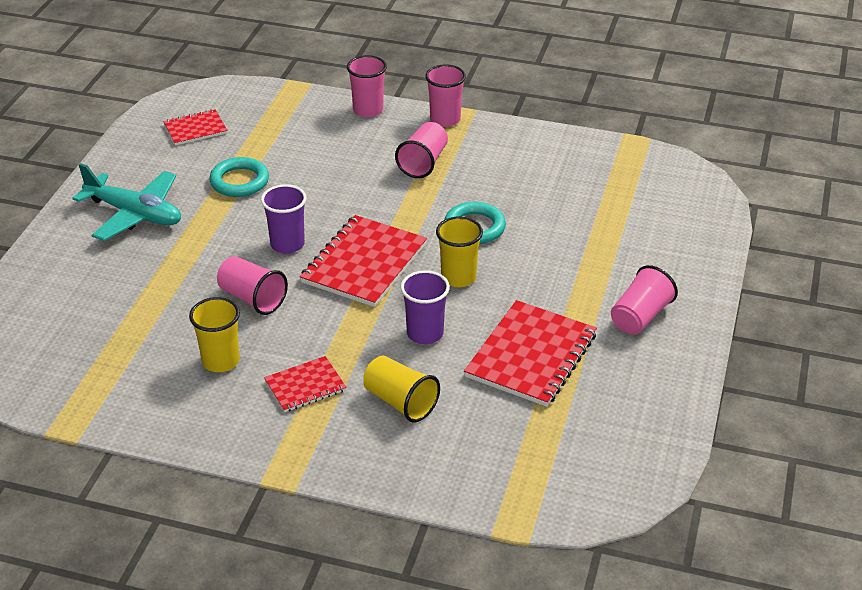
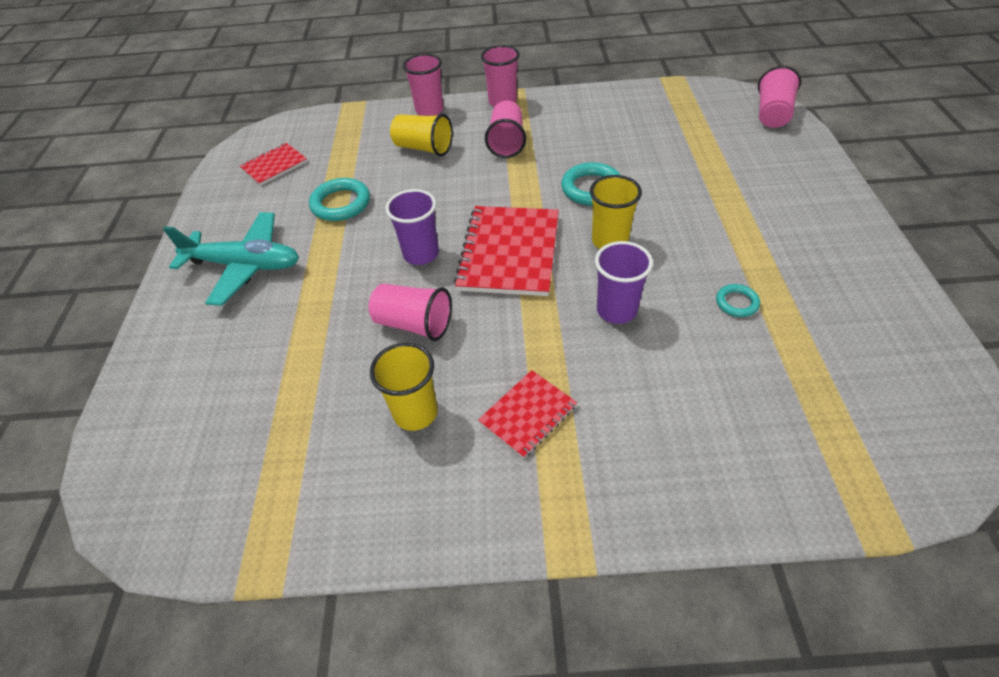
camera: 15 degrees left, 10 degrees up
yellow cup [363,356,440,423] -> yellow cup moved to [390,114,453,157]
red notebook [464,300,597,407] -> turquoise ring [716,284,760,317]
pink cup [611,265,678,334] -> pink cup moved to [758,66,801,128]

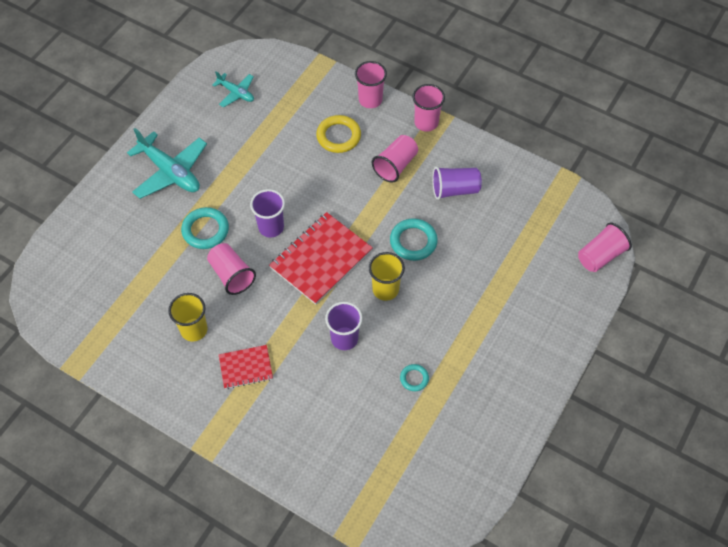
camera: 30 degrees right, 10 degrees up
red notebook [240,143,308,186] -> turquoise plane [212,71,254,107]
turquoise ring [309,178,370,221] -> turquoise ring moved to [181,207,229,249]
yellow cup [390,114,453,157] -> yellow ring [316,115,361,153]
none -> purple cup [432,167,482,200]

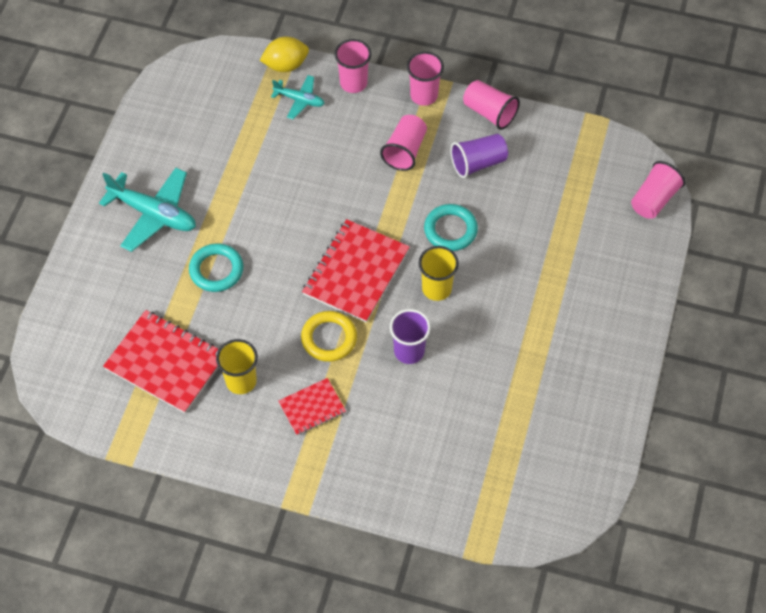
camera: 15 degrees left, 0 degrees up
pink cup [207,243,256,295] -> pink cup moved to [463,80,520,130]
turquoise plane [212,71,254,107] -> turquoise plane moved to [271,75,325,119]
purple cup [250,189,285,238] -> none
yellow ring [316,115,361,153] -> yellow ring moved to [301,311,357,362]
turquoise ring [400,364,429,391] -> none
none -> red notebook [103,310,219,413]
none -> yellow lemon [260,37,309,72]

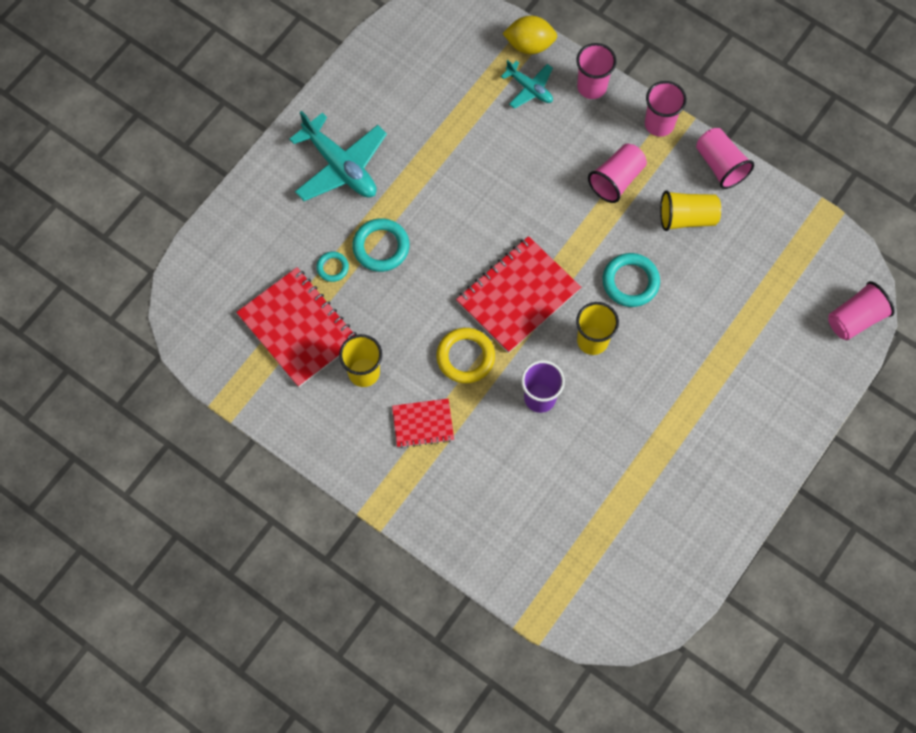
camera: 20 degrees right, 10 degrees up
purple cup [450,134,508,178] -> yellow cup [660,190,721,231]
none -> turquoise ring [316,252,349,282]

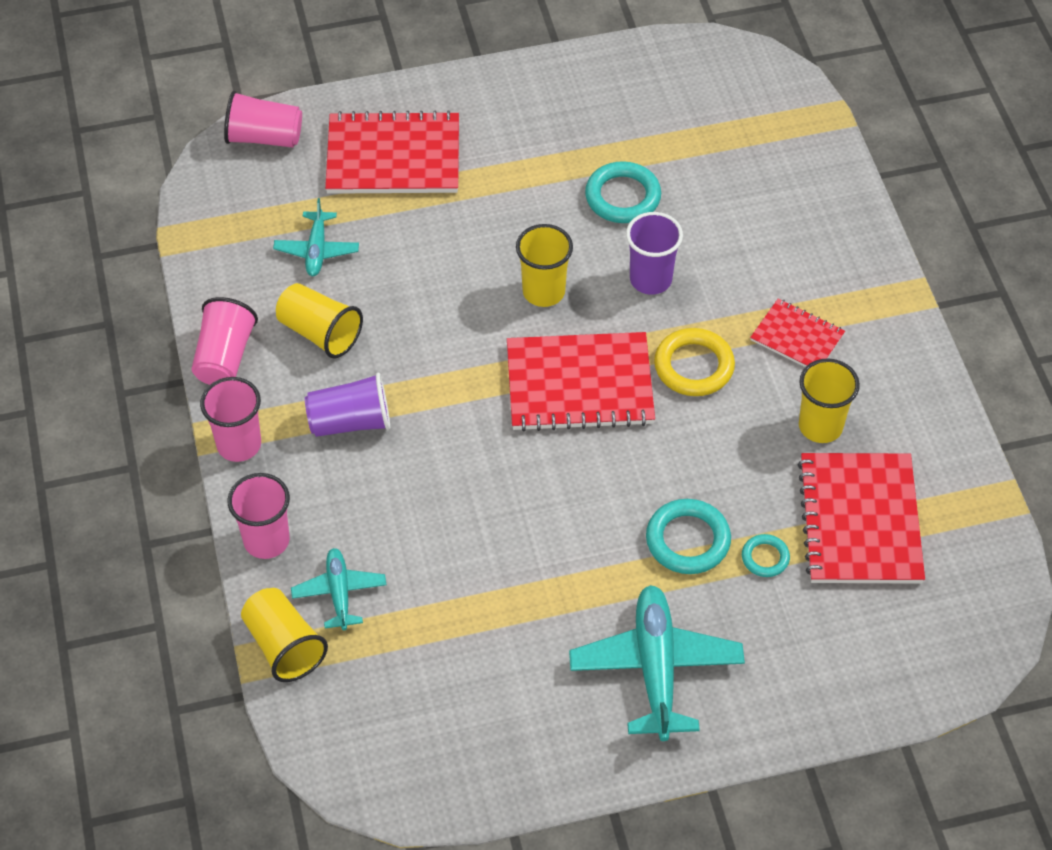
camera: 140 degrees left, 15 degrees down
yellow lemon [502,16,557,54] -> yellow cup [241,588,328,682]
pink cup [588,144,647,203] -> purple cup [305,373,390,437]
turquoise ring [603,253,660,307] -> turquoise ring moved to [585,161,661,223]
none -> turquoise plane [273,198,359,276]
none -> red notebook [325,110,459,194]

